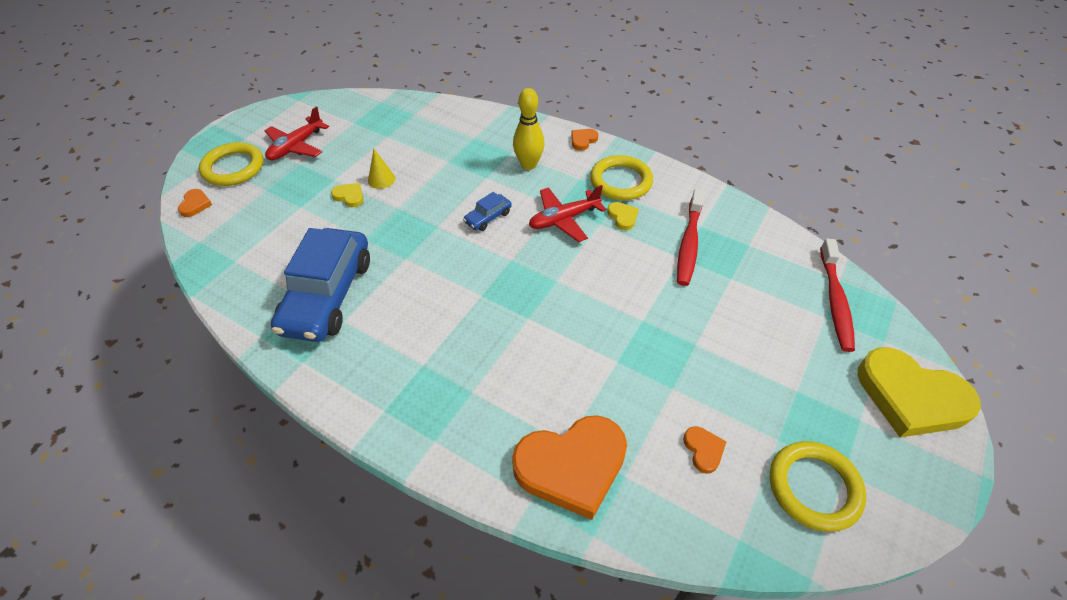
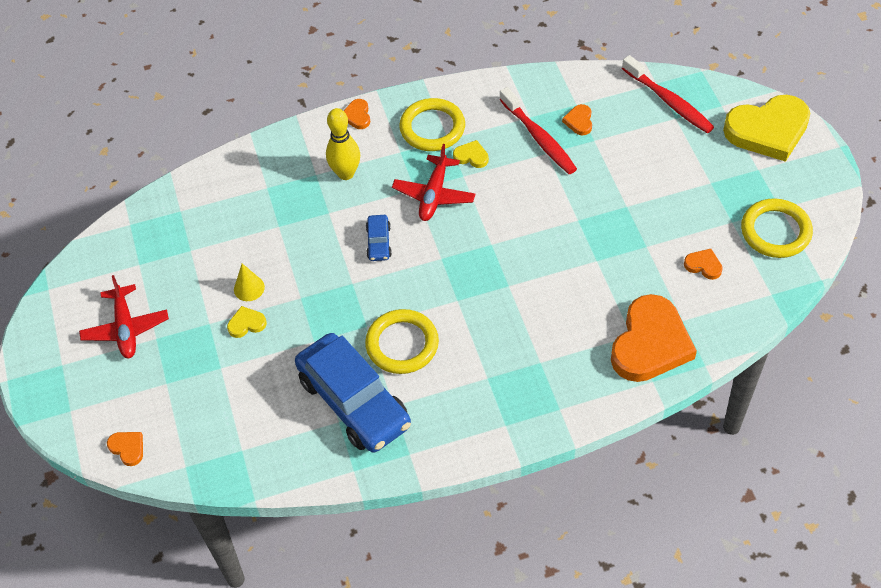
camera: 45 degrees left, 5 degrees up
yellow ring [199,142,264,186] -> yellow ring moved to [365,309,439,374]
none -> orange heart [562,104,592,136]

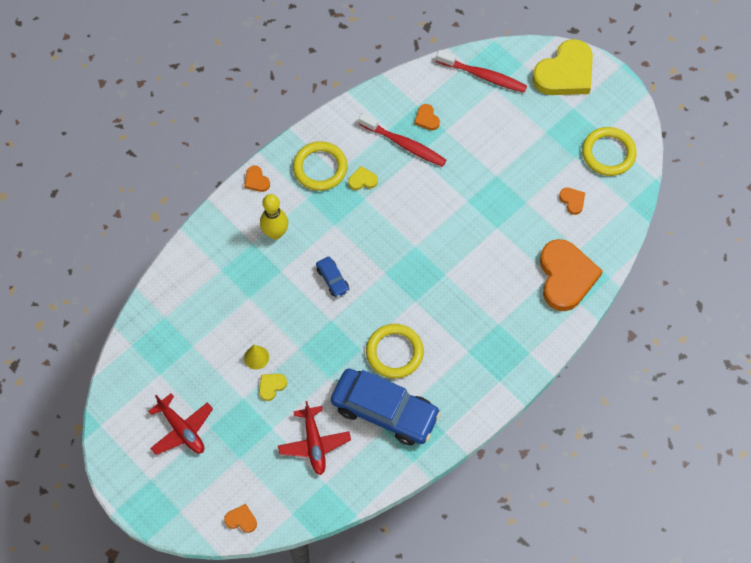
camera: 30 degrees left, 10 degrees up
red plane [392,144,475,221] -> red plane moved to [278,401,351,475]
orange heart [684,249,723,280] -> orange heart turned 60 degrees clockwise [559,188,585,215]

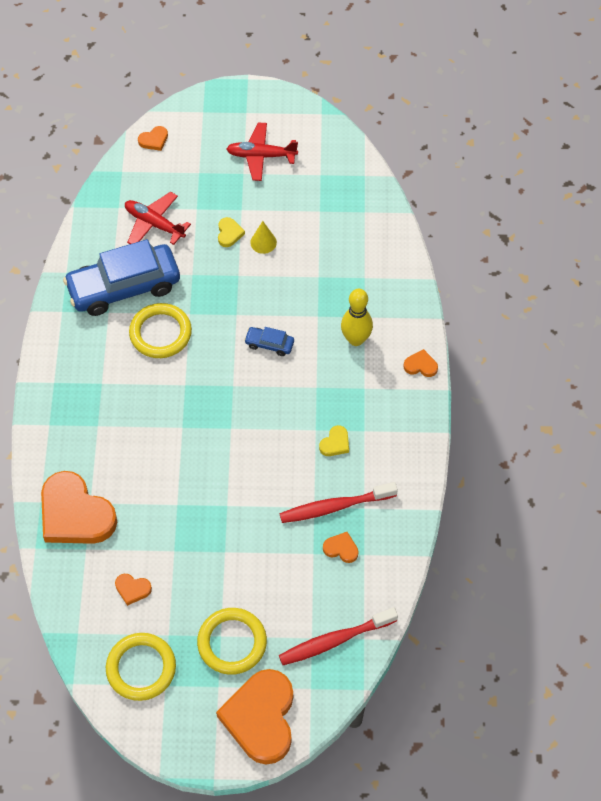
camera: 135 degrees right, 5 degrees down
yellow ring [293,141,347,191] -> yellow ring moved to [197,608,267,675]
yellow heart [532,39,593,95] -> orange heart [216,669,293,765]

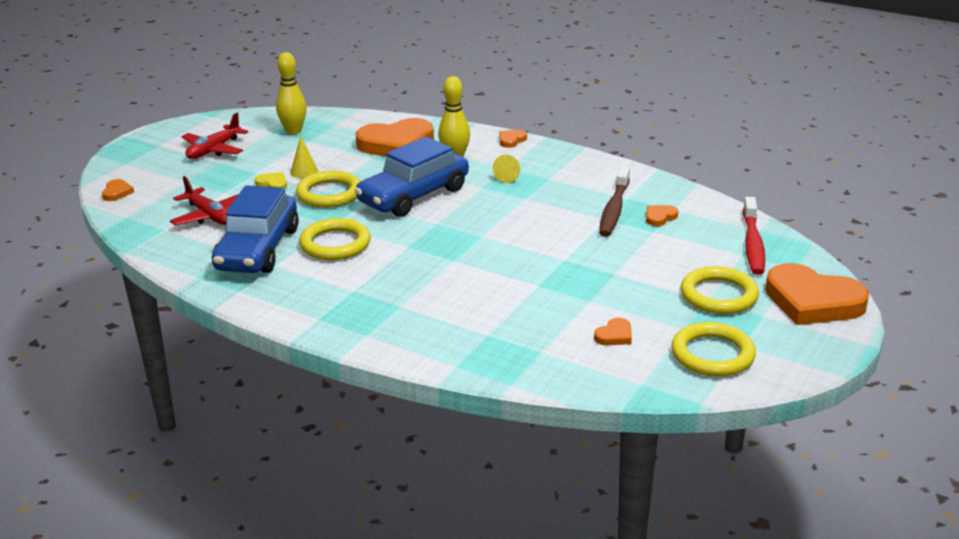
camera: 60 degrees left, 30 degrees down
orange heart [41,471,117,544] -> orange heart moved to [356,118,434,157]
red plane [125,192,191,245] -> red plane turned 105 degrees counterclockwise [170,176,239,225]
blue car [244,327,294,356] -> blue car [354,136,469,217], size x2.35
red toothbrush [279,482,398,523] -> brown toothbrush [599,166,630,237]
yellow heart [319,425,349,456] -> none
none -> yellow bowling pin [276,52,307,135]
none -> yellow ring [296,171,361,208]
none -> yellow cone [493,155,520,183]

